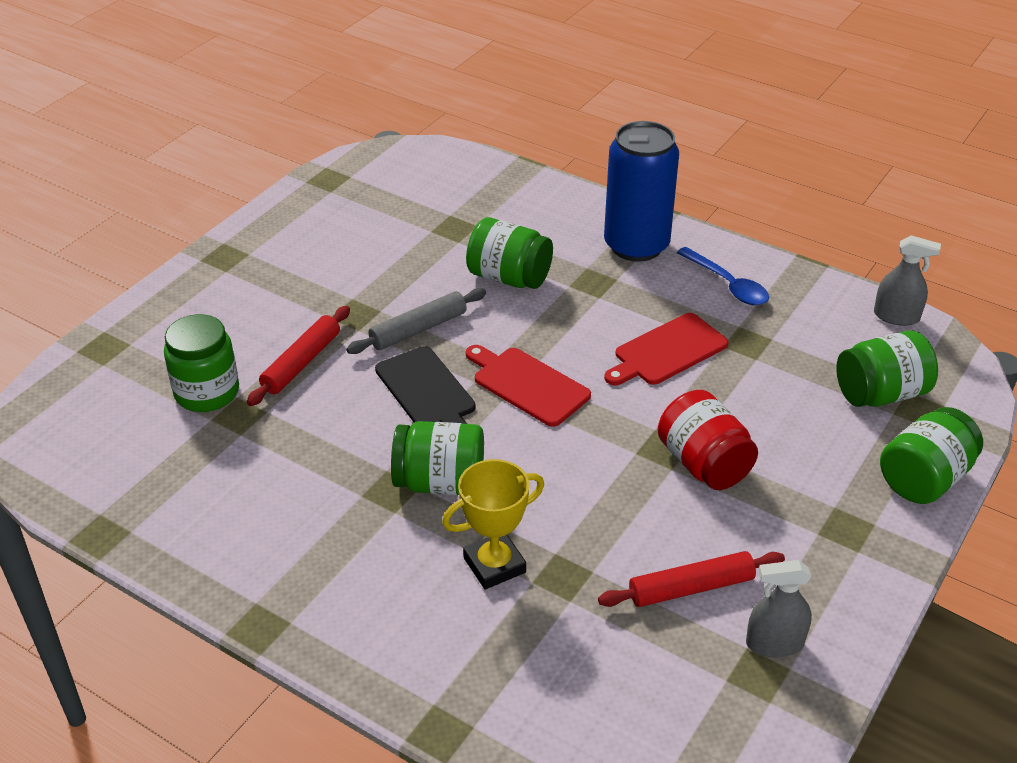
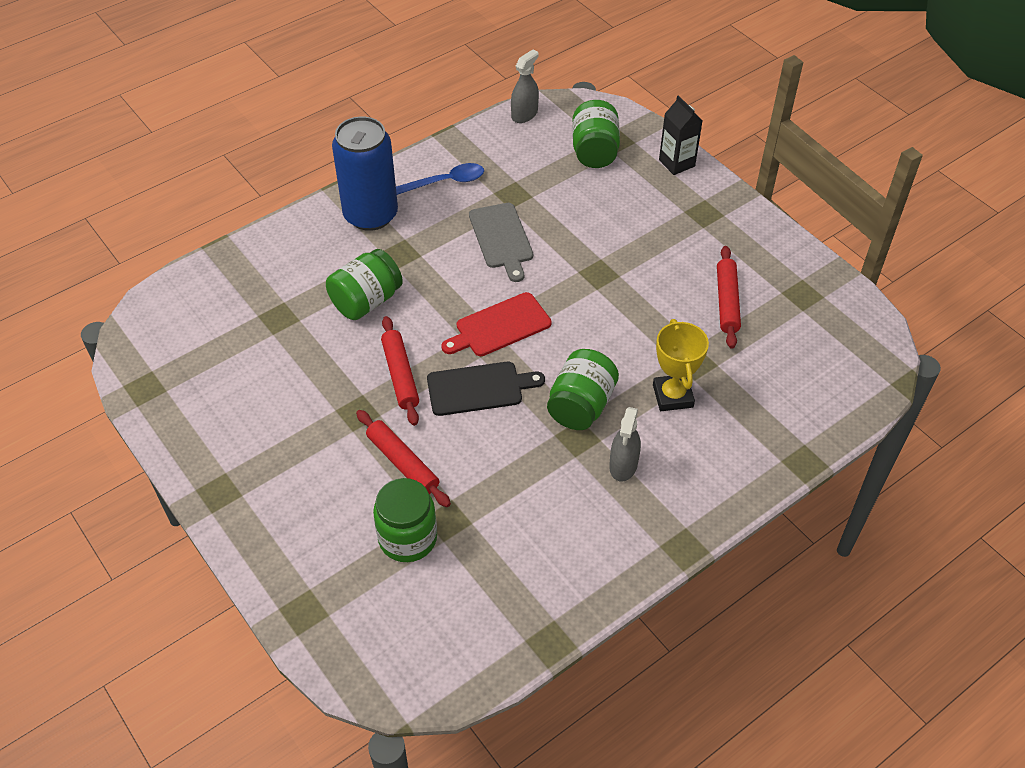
camera: 70 degrees left, 10 degrees up
grey rolling pin [346,288,486,354] -> red rolling pin [381,316,419,426]
red cutting board [604,313,729,385] -> grey cutting board [469,203,533,282]
red jar [658,390,758,490] -> none
grey spray bottle [746,560,812,657] -> grey spray bottle moved to [609,407,641,482]
green jar [880,407,983,504] -> black carton [659,95,702,175]

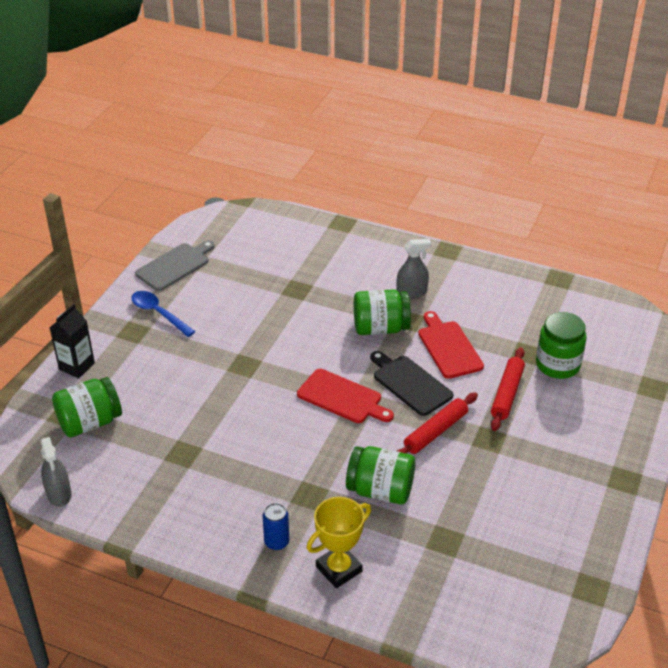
camera: 120 degrees left, 10 degrees down
blue can [332,117,398,231] -> blue can [263,503,289,550], size x0.42
blue spoon [396,163,484,195] -> blue spoon moved to [131,291,195,337]
grey cutting board [469,203,533,282] -> grey cutting board moved to [135,240,215,291]
grey spray bottle [511,49,539,123] -> grey spray bottle turned 120 degrees counterclockwise [41,437,71,507]
yellow trophy [653,319,709,411] -> yellow trophy moved to [307,497,371,588]
red rolling pin [717,246,741,349] -> none
none -> red cutting board [418,311,484,379]

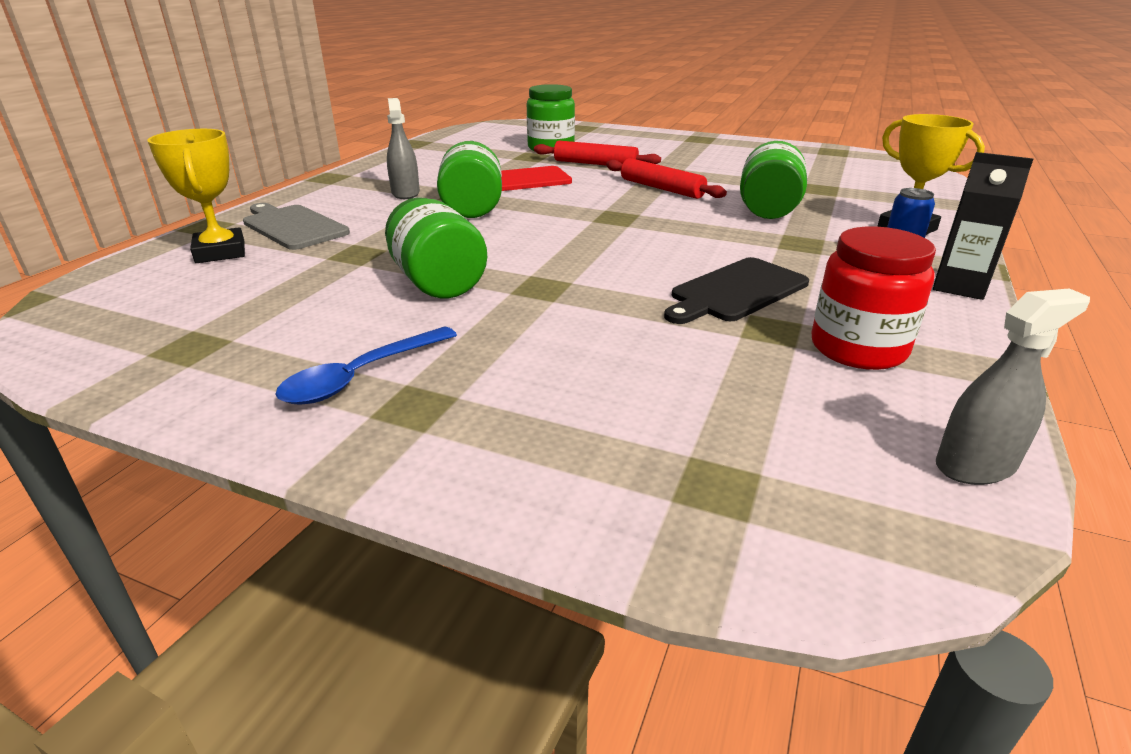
camera: 90 degrees left, 10 degrees down
black carton [50,304,95,378] -> black carton moved to [933,152,1034,300]
green jar [52,377,122,437] -> green jar moved to [385,197,487,298]
grey cutting board [135,240,215,291] -> grey cutting board moved to [243,203,350,250]
red cutting board [297,369,394,423] -> none
black cutting board [370,351,454,416] -> black cutting board moved to [664,257,809,324]
none -> yellow trophy [148,129,245,263]
none -> red jar [811,226,936,370]

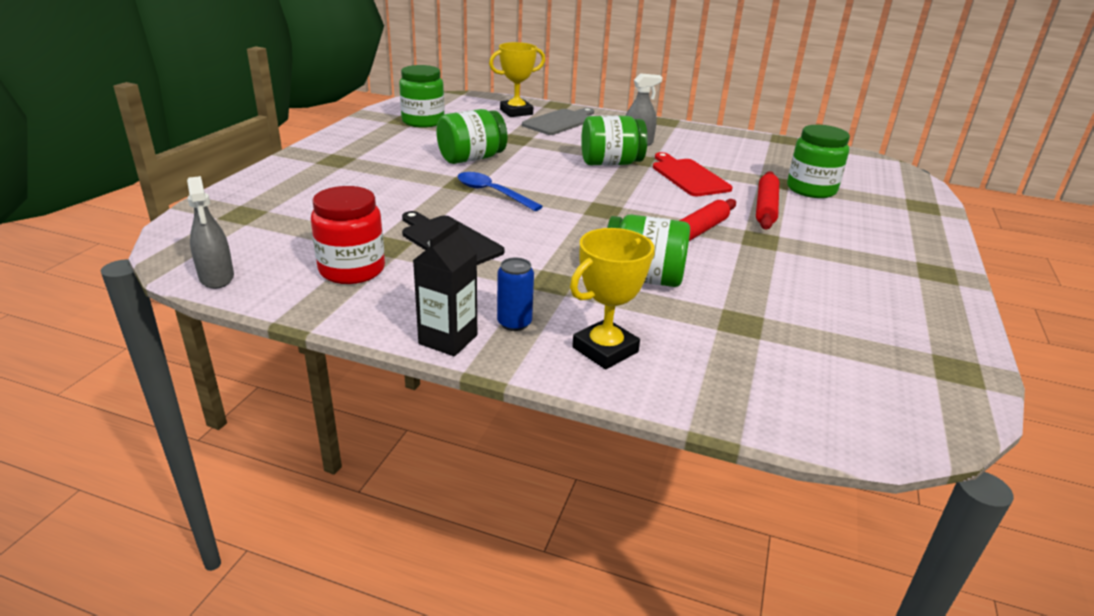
camera: 85 degrees right, 0 degrees up
blue spoon [275,326,457,405] -> blue spoon moved to [457,172,543,211]
none -> green jar [399,65,444,128]

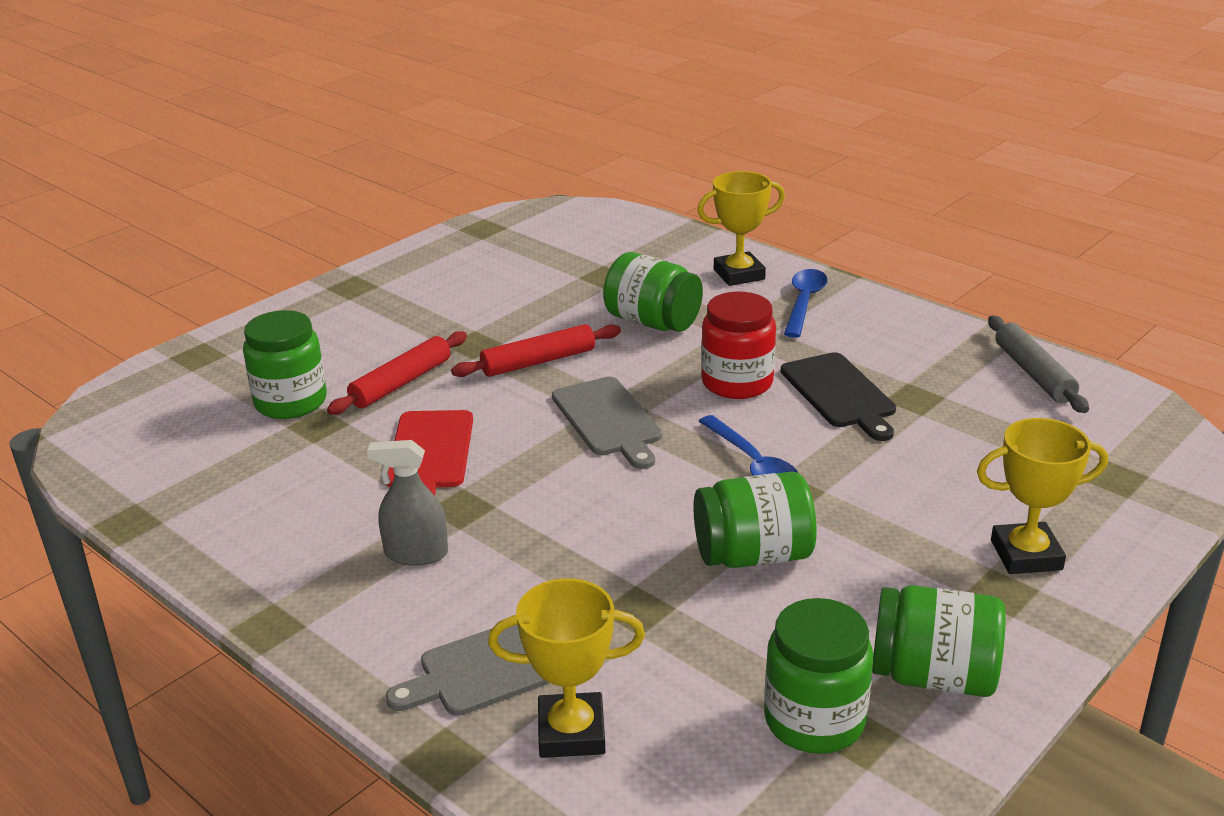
camera: 155 degrees left, 0 degrees up
grey spray bottle [187,176,234,289] -> none
red jar [311,186,385,284] -> red jar moved to [701,292,776,399]
black carton [413,221,477,356] -> none
blue can [497,258,534,331] -> blue spoon [784,269,828,338]
green jar [581,116,648,166] -> green jar moved to [872,585,1006,697]
none -> grey cutting board [552,377,662,469]
none -> yellow trophy [977,418,1108,574]
none -> grey rolling pin [988,316,1089,413]

